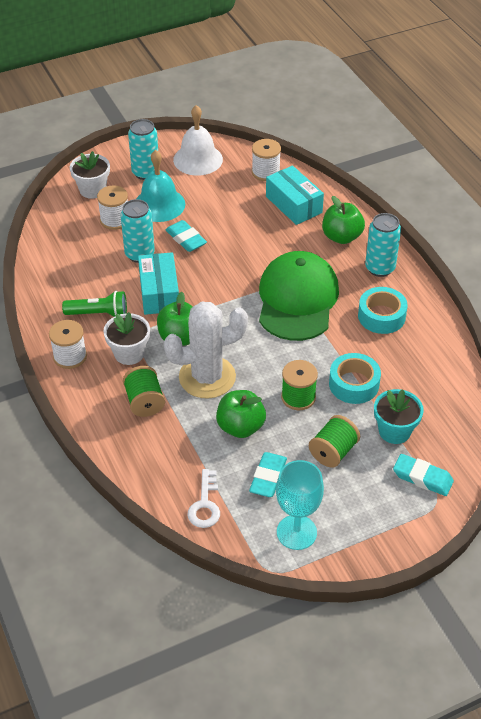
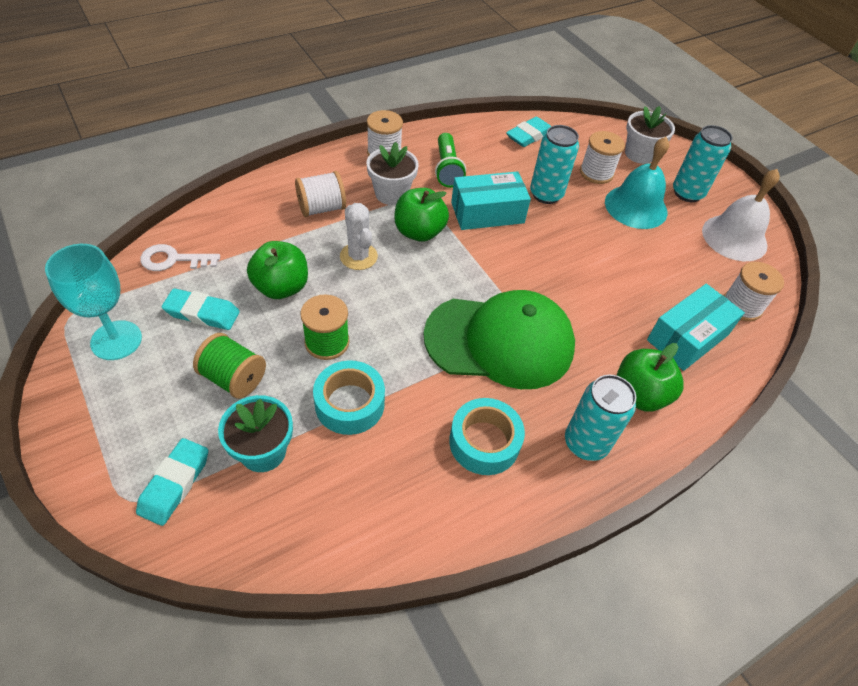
camera: 80 degrees right, 5 degrees up
green spool [123,366,165,417] -> white spool [295,171,346,217]
white cactus [164,302,248,399] -> white cactus [340,203,378,270], size x0.57
turquoise eraser [165,220,207,252] -> turquoise eraser moved to [506,117,551,147]

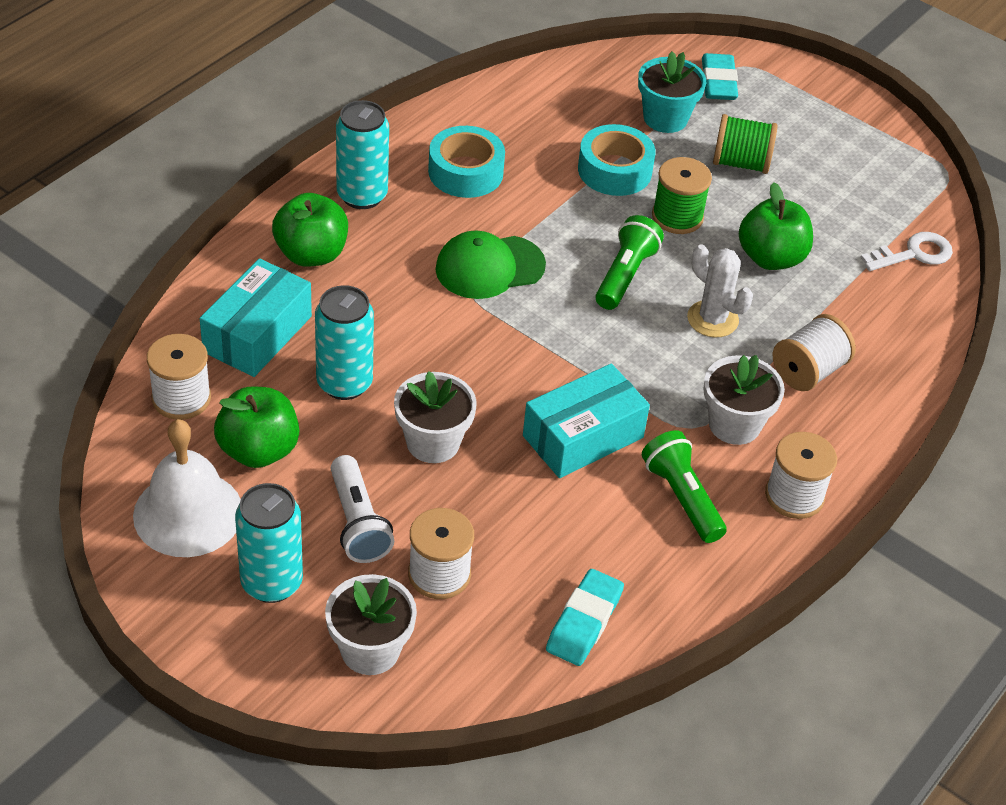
camera: 160 degrees right, 5 degrees down
turquoise goblet [45,244,142,360] -> none
turquoise eraser [162,288,240,330] -> none
green apple [394,188,449,242] -> green apple moved to [214,387,299,468]
green cap [423,290,575,389] -> green cap [435,231,546,299], size x0.59
turquoise can [530,125,579,204] -> turquoise can moved to [315,285,374,400]
turquoise bell [605,137,669,229] -> white flashlight [331,455,394,563]
none -> white flower pot [394,371,477,463]
none -> green flashlight [595,215,664,310]

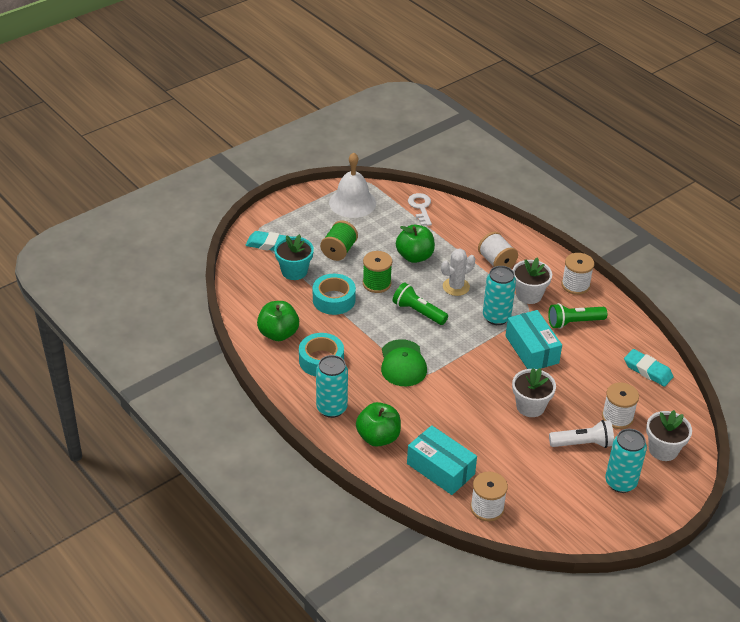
camera: 75 degrees left, 5 degrees down
white bell [133,419,241,557] -> white bell moved to [329,152,376,218]
green apple [214,387,299,468] -> green apple moved to [257,301,299,341]
turquoise can [315,285,374,400] -> turquoise can moved to [483,266,516,325]

